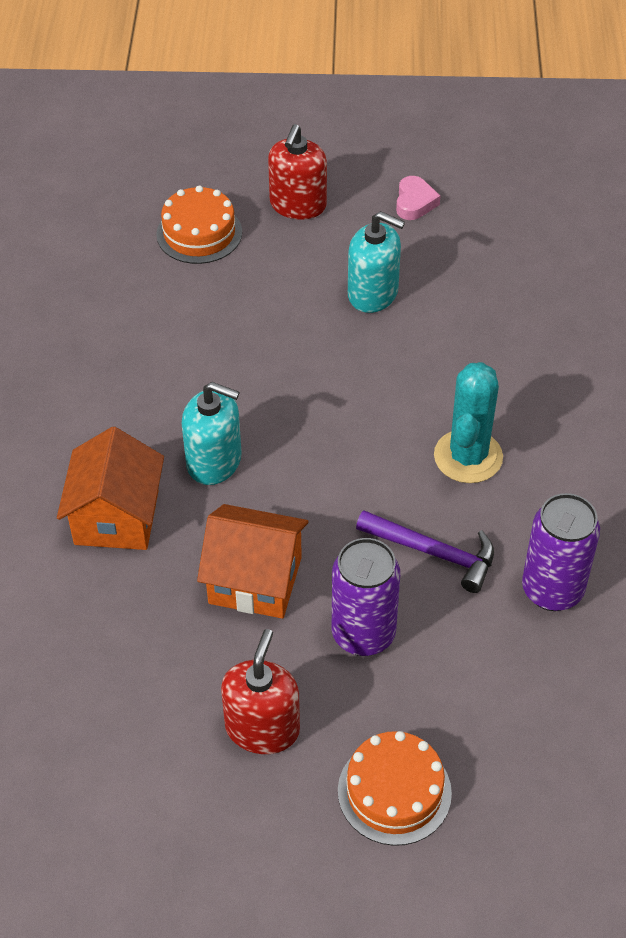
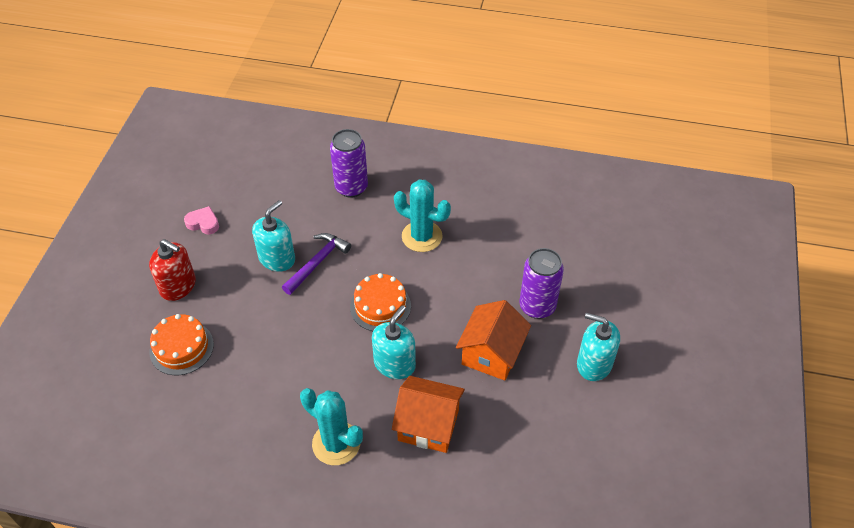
camera: 80 degrees left, 0 degrees up
red soap dispenser [221,629,300,754] -> turquoise soap dispenser [577,313,620,381]
orange cake [338,731,452,846] -> orange cake moved to [350,273,411,331]
purple hammer [356,510,494,593] -> purple hammer moved to [282,233,351,295]
purple can [522,493,600,611] -> purple can moved to [330,129,368,198]
none -> turquoise cactus [300,388,363,465]

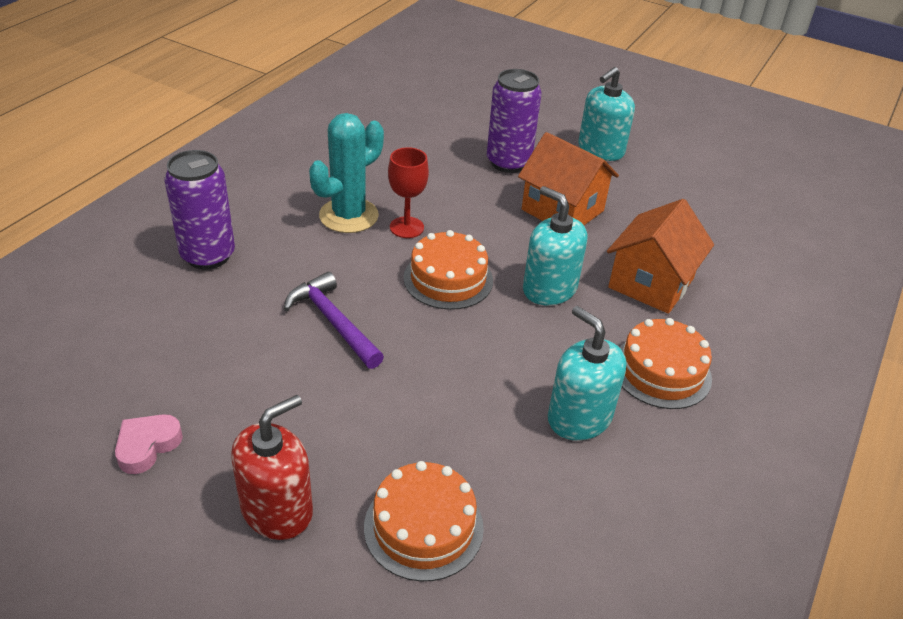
camera: 75 degrees left, 10 degrees down
turquoise soap dispenser [252,200,295,272] -> turquoise soap dispenser moved to [548,306,626,441]
turquoise cactus [300,388,363,465] -> orange cake [619,318,712,409]
none -> red goblet [388,147,429,238]

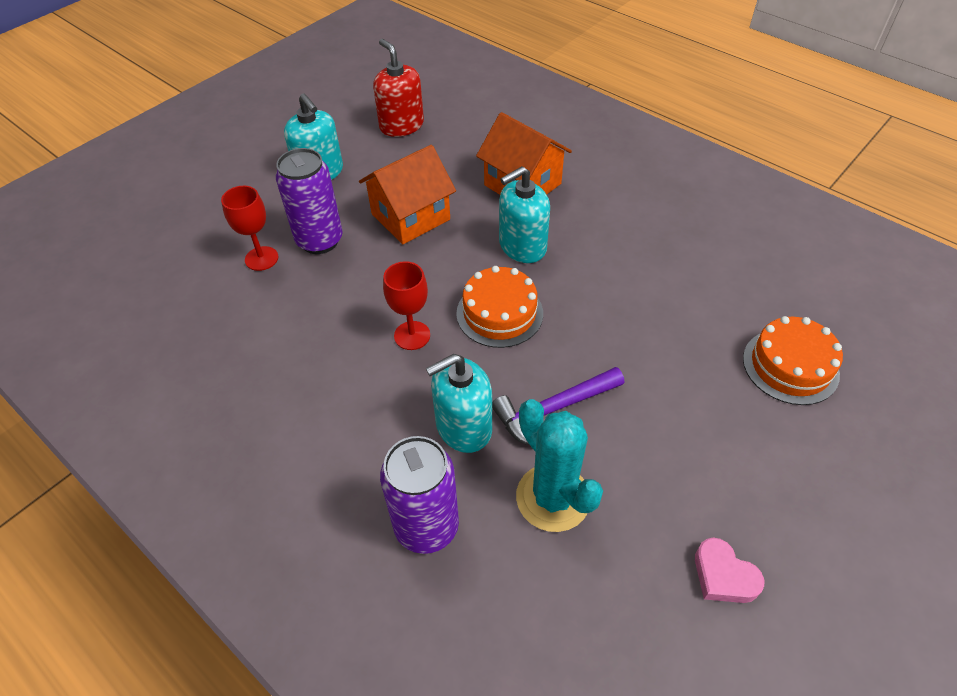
camera: 75 degrees left, 10 degrees up
red soap dispenser [231,395,313,540] -> red soap dispenser moved to [373,39,424,137]
turquoise cactus [309,113,384,233] -> turquoise cactus moved to [516,399,603,532]
turquoise soap dispenser [548,306,626,441] -> turquoise soap dispenser moved to [426,354,492,453]
orange cake [619,318,712,409] -> none
none -> red goblet [221,186,279,271]

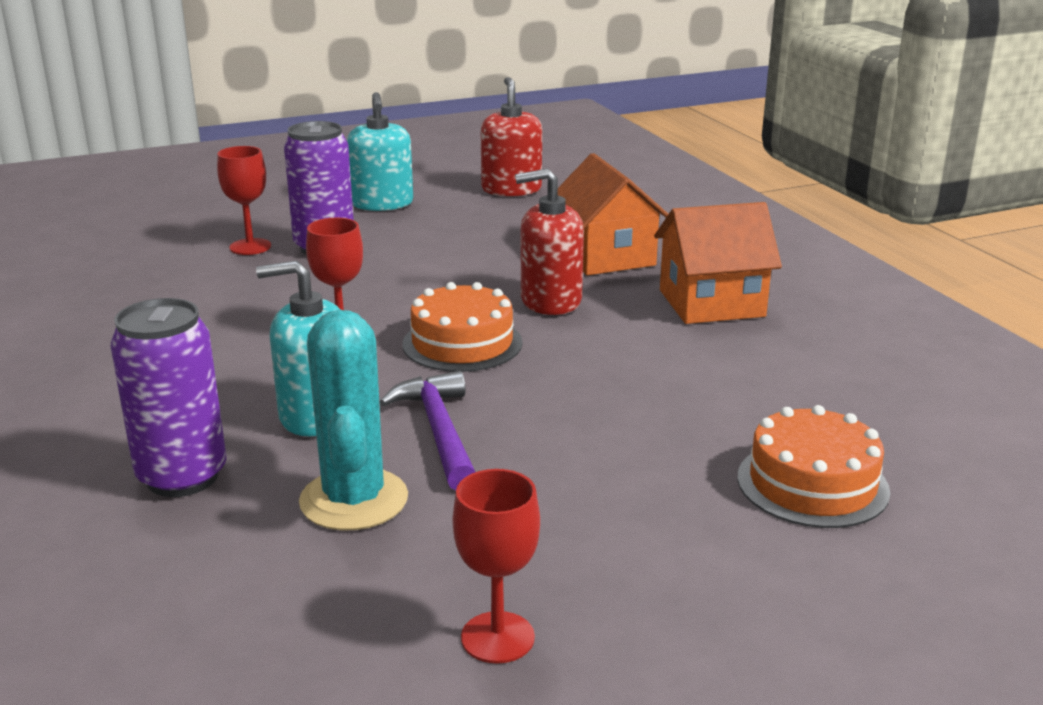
camera: 25 degrees right, 25 degrees down
orange house [359,145,456,244] -> orange house moved to [654,202,782,324]
purple hammer [492,367,624,445] -> purple hammer turned 75 degrees clockwise [380,370,475,490]
turquoise soap dispenser [499,166,550,263] -> red soap dispenser [515,168,584,315]
pink heart [695,538,764,603] -> red goblet [453,469,540,664]

